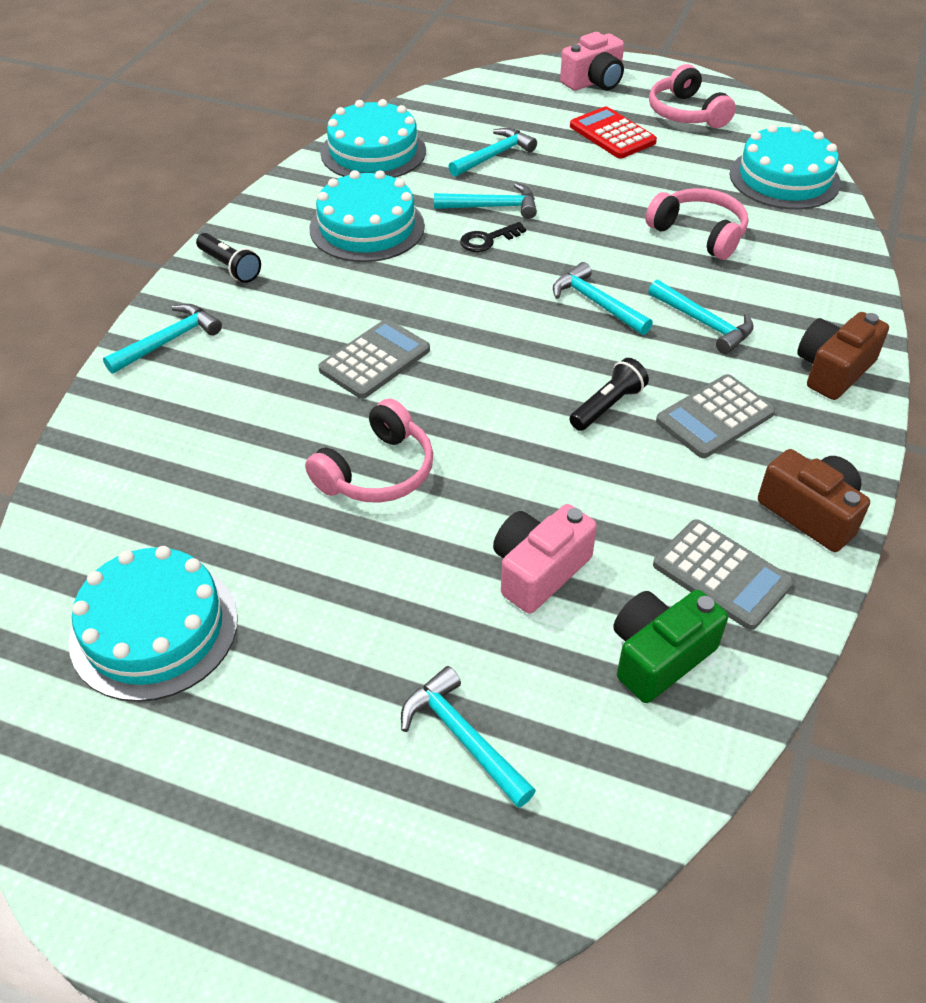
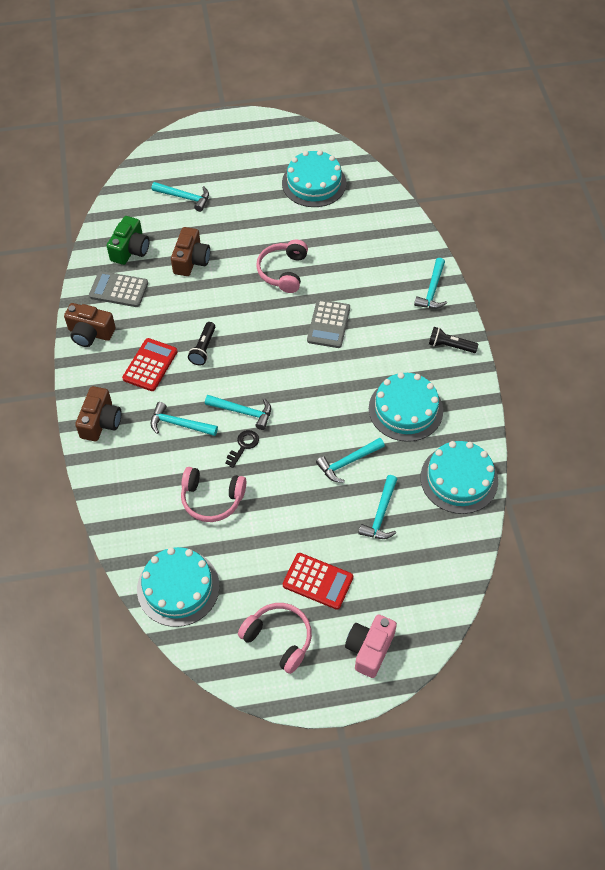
camera: 150 degrees right, 10 degrees up
black key [460,222,526,252] -> black key moved to [225,430,259,468]
pink camera [493,504,597,614] -> brown camera [171,227,210,276]
grey calculator [656,374,775,458] -> red calculator [122,338,177,391]

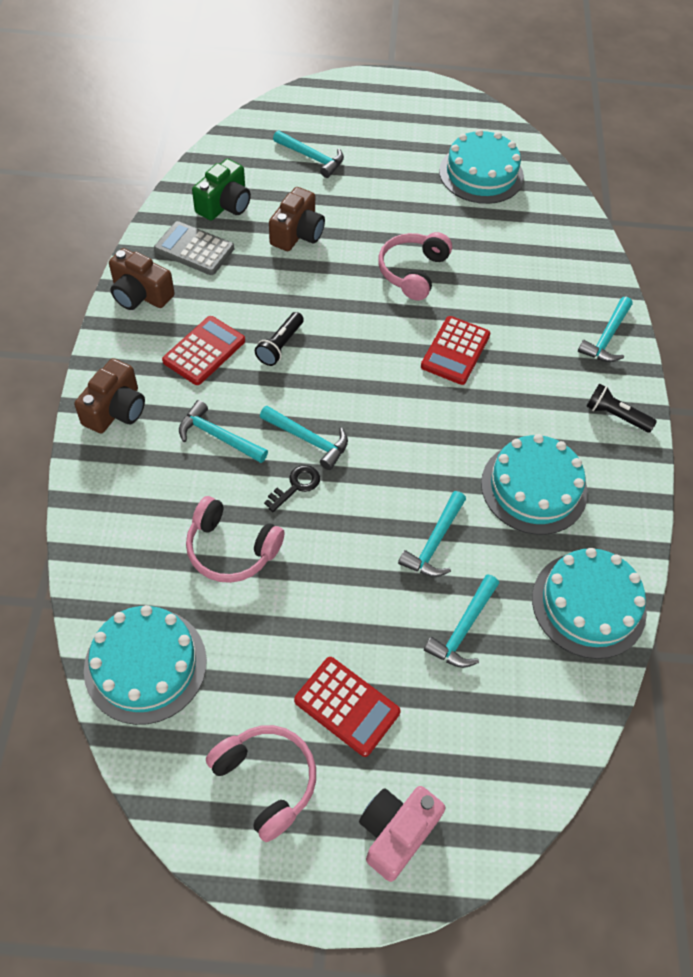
camera: 10 degrees right, 0 degrees up
grey calculator [307,299,350,348] -> red calculator [421,316,490,385]
turquoise hammer [316,438,385,483] -> turquoise hammer turned 45 degrees counterclockwise [398,491,466,577]

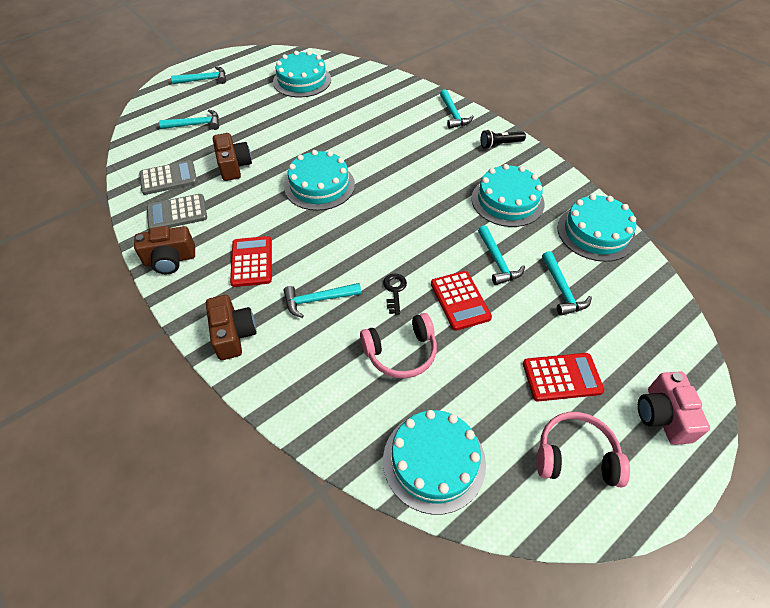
camera: 40 degrees left, 5 degrees down
green camera [192,159,251,221] -> grey calculator [139,160,197,195]
black flashlight [255,312,304,366] -> none
turquoise hammer [260,406,348,470] -> turquoise hammer moved to [171,66,226,84]
pink headphones [378,232,452,301] -> none
red calculator [421,316,490,385] -> red calculator moved to [431,271,492,331]
none -> turquoise cake [284,150,355,211]

